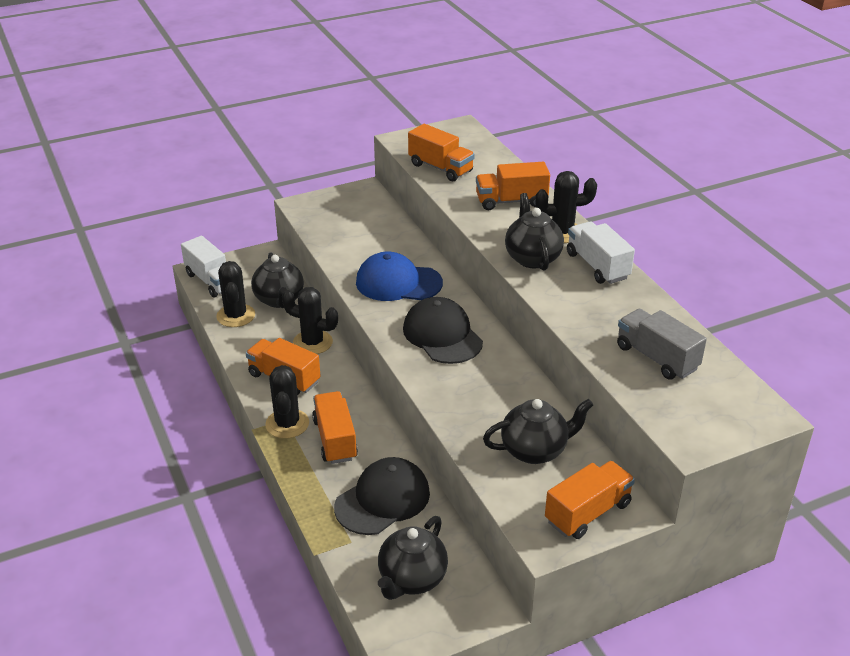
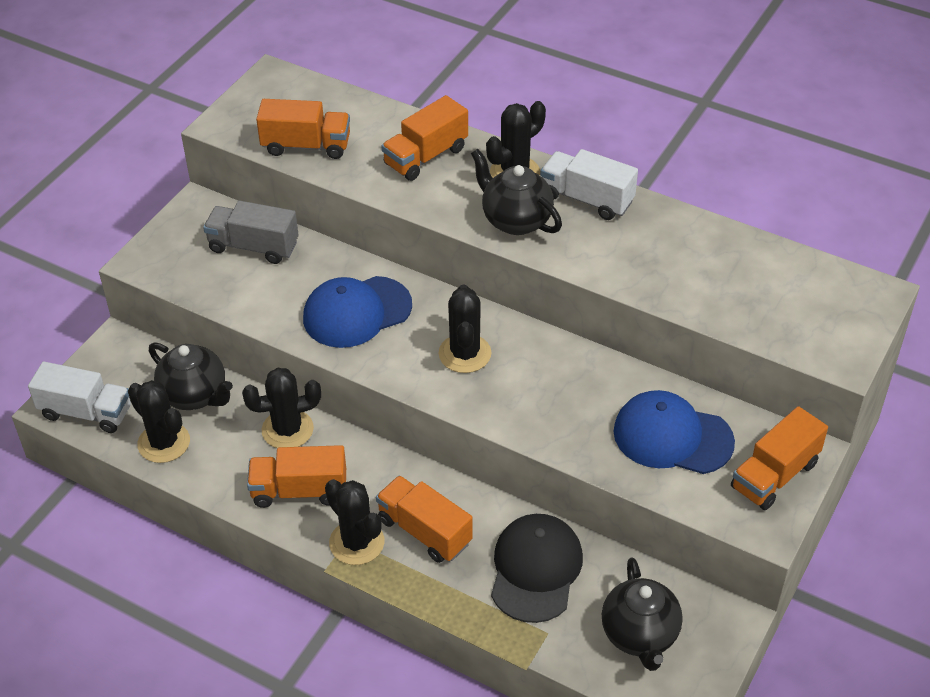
camera: 35 degrees left, 10 degrees up
black cap [403,297,483,364] -> black cactus [439,285,491,373]
black teapot [483,399,593,464] -> blue cap [613,390,735,474]
orange truck [545,461,635,539] -> orange truck turned 150 degrees counterclockwise [731,406,828,510]
grey truck [617,309,707,380] -> grey truck moved to [203,201,298,264]

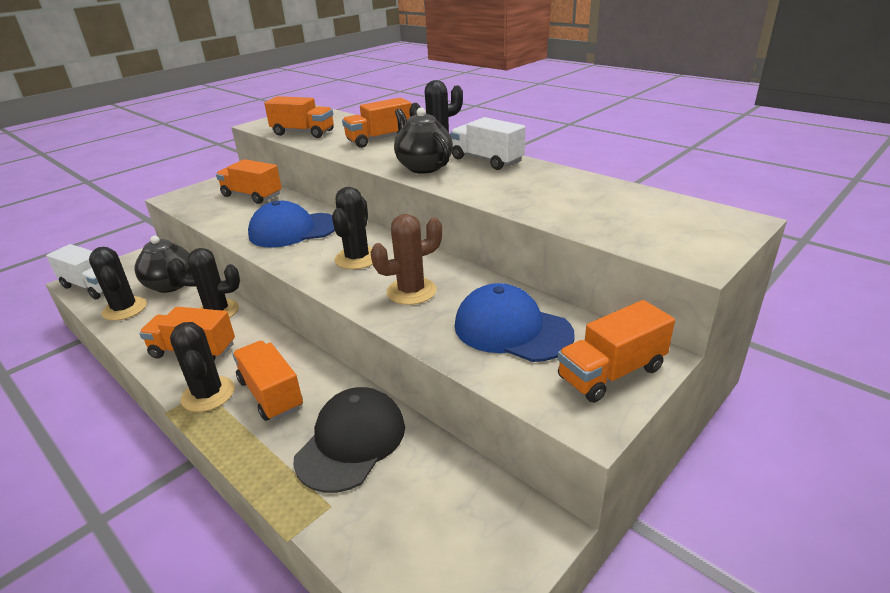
camera: 15 degrees right, 15 degrees down
grey truck [203,201,298,264] -> orange truck [216,159,282,204]
black teapot [602,557,683,671] -> none
none -> brown cactus [370,214,442,305]

